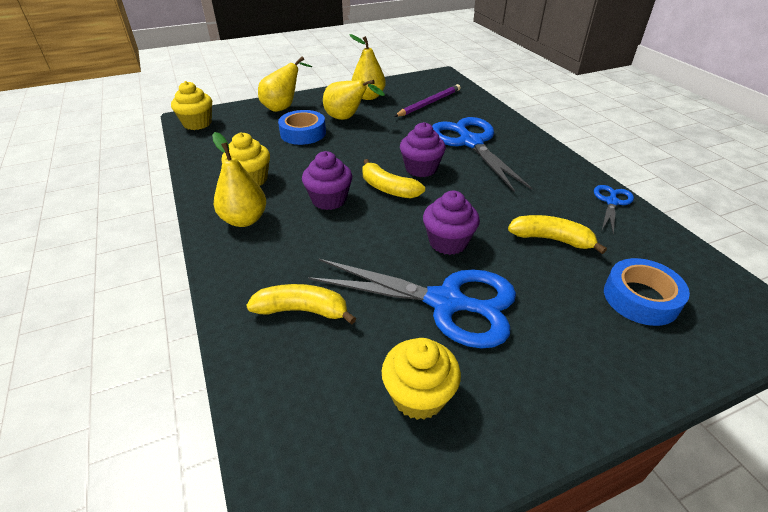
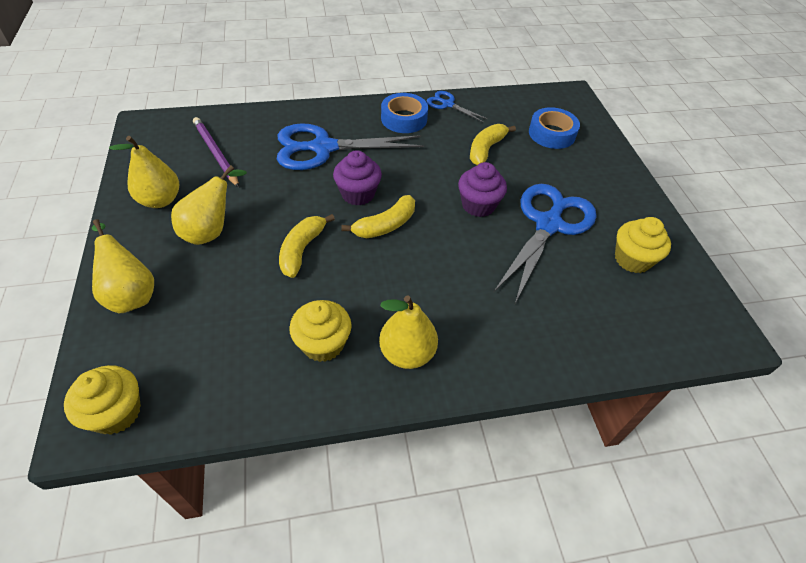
camera: 80 degrees left, 10 degrees up
yellow banana [246,284,356,324] -> yellow banana moved to [279,214,335,278]
blue tape [278,110,326,145] -> blue tape moved to [381,93,428,133]
purple cupcake [302,151,352,210] -> none

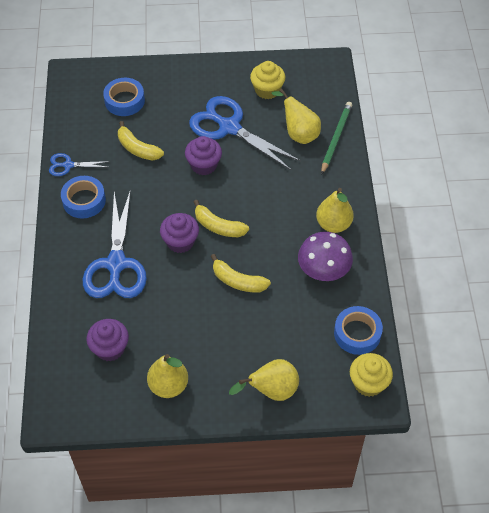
camera: 80 degrees left, 5 degrees up
yellow pear [171,165,247,245] -> yellow pear moved to [271,88,321,144]
purple pencil [193,117,239,188] -> purple cupcake [86,319,129,361]
yellow cupcake [289,300,352,362] -> purple mushroom [298,232,353,281]
yellow banana [341,195,415,238] -> yellow banana turned 150 degrees clockwise [194,200,249,237]
blue scissors [427,91,488,122] -> blue scissors turned 45 degrees clockwise [49,153,110,176]
none -> green pencil [321,102,352,175]
none -> blue tape [334,306,383,355]

